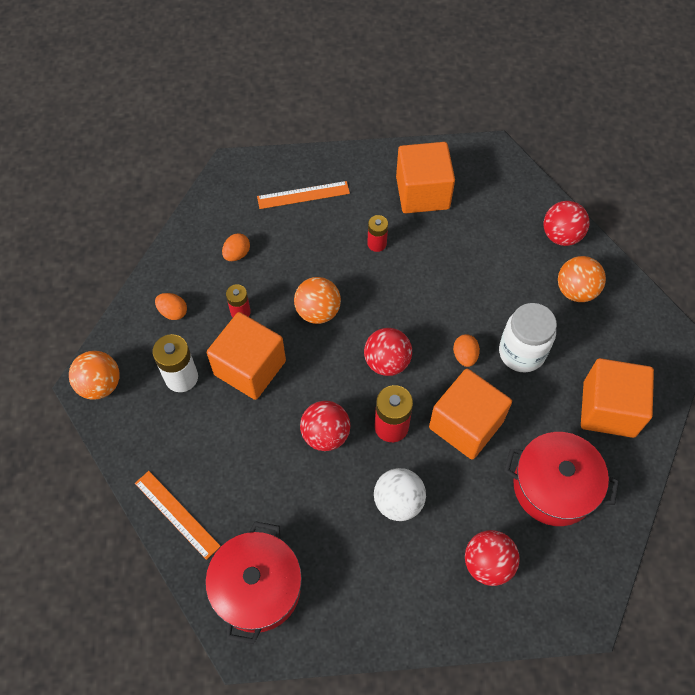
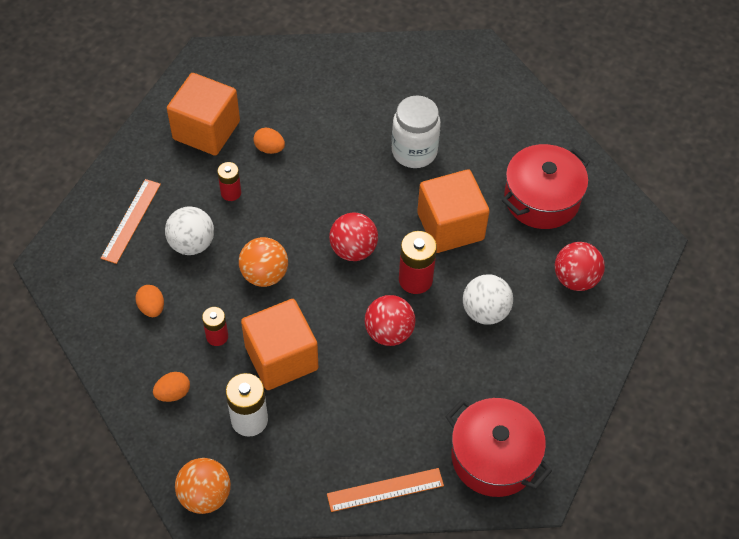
camera: 60 degrees left, 5 degrees down
orange egg [453,334,480,367] -> orange egg moved to [253,128,285,154]
red ball [544,201,589,246] -> none
orange ball [558,256,606,302] -> none
orange cube [581,358,654,438] -> none
none -> white ball [165,206,214,255]

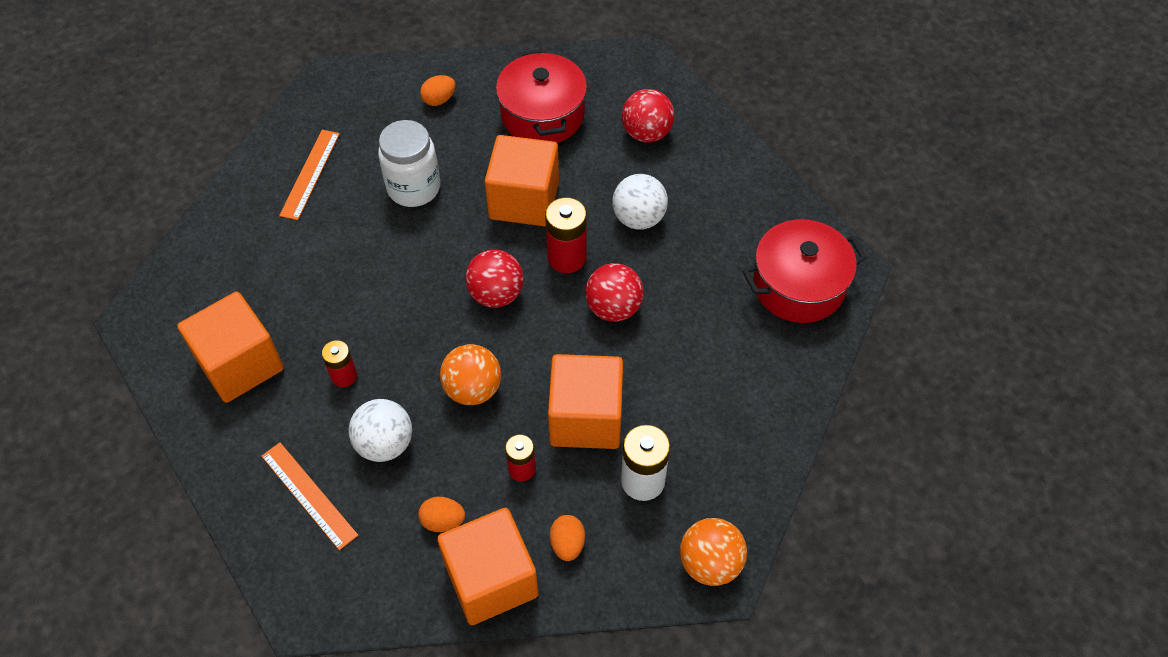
camera: 60 degrees left, 0 degrees up
orange egg [253,128,285,154] -> orange egg moved to [420,75,456,106]
orange ruler [327,468,444,512] -> orange ruler moved to [279,130,340,220]
none -> orange cube [437,508,539,625]

